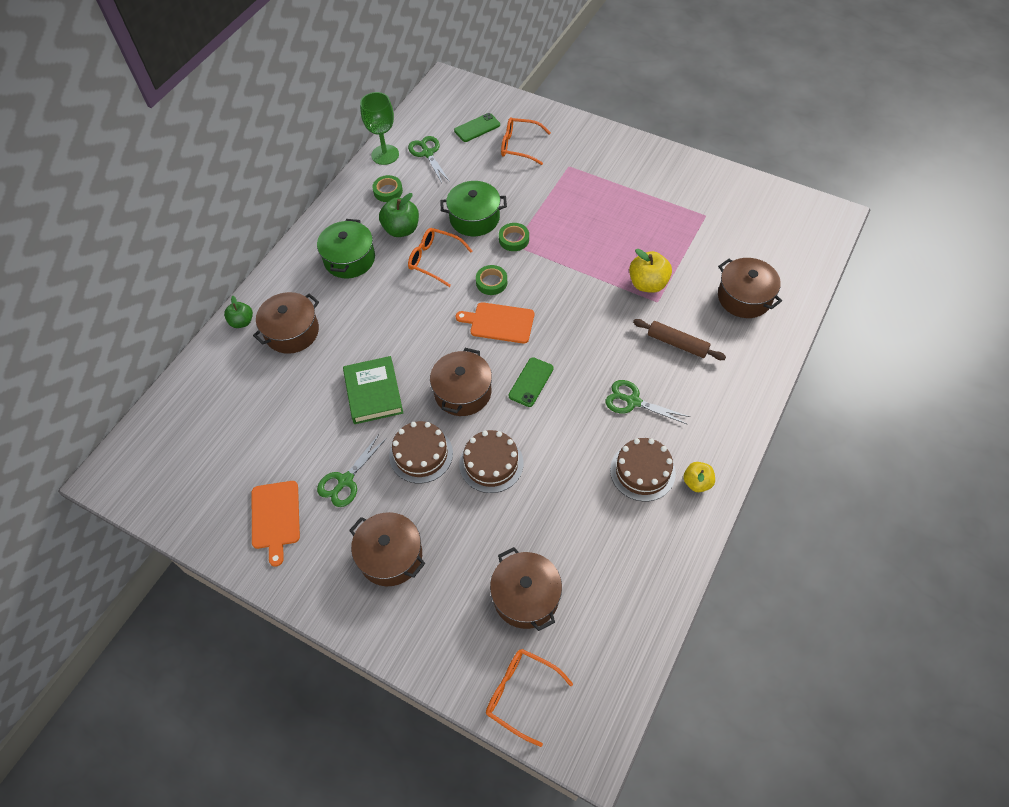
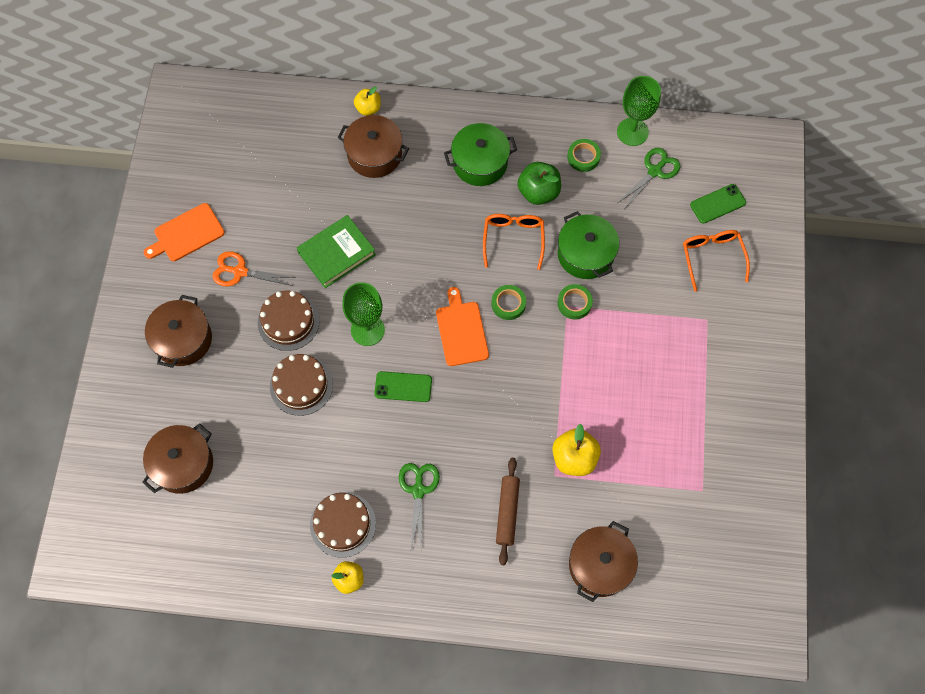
camera: 65 degrees right, 10 degrees up
green apple [224,296,253,328] -> yellow apple [354,87,381,116]
green scissors [317,434,387,507] -> orange scissors [212,251,296,286]
brown pot [430,348,492,416] -> green goblet [342,282,385,346]
green phone [454,113,500,142] -> green phone turned 60 degrees counterclockwise [690,184,746,224]
orange glasses [486,649,573,747] -> none

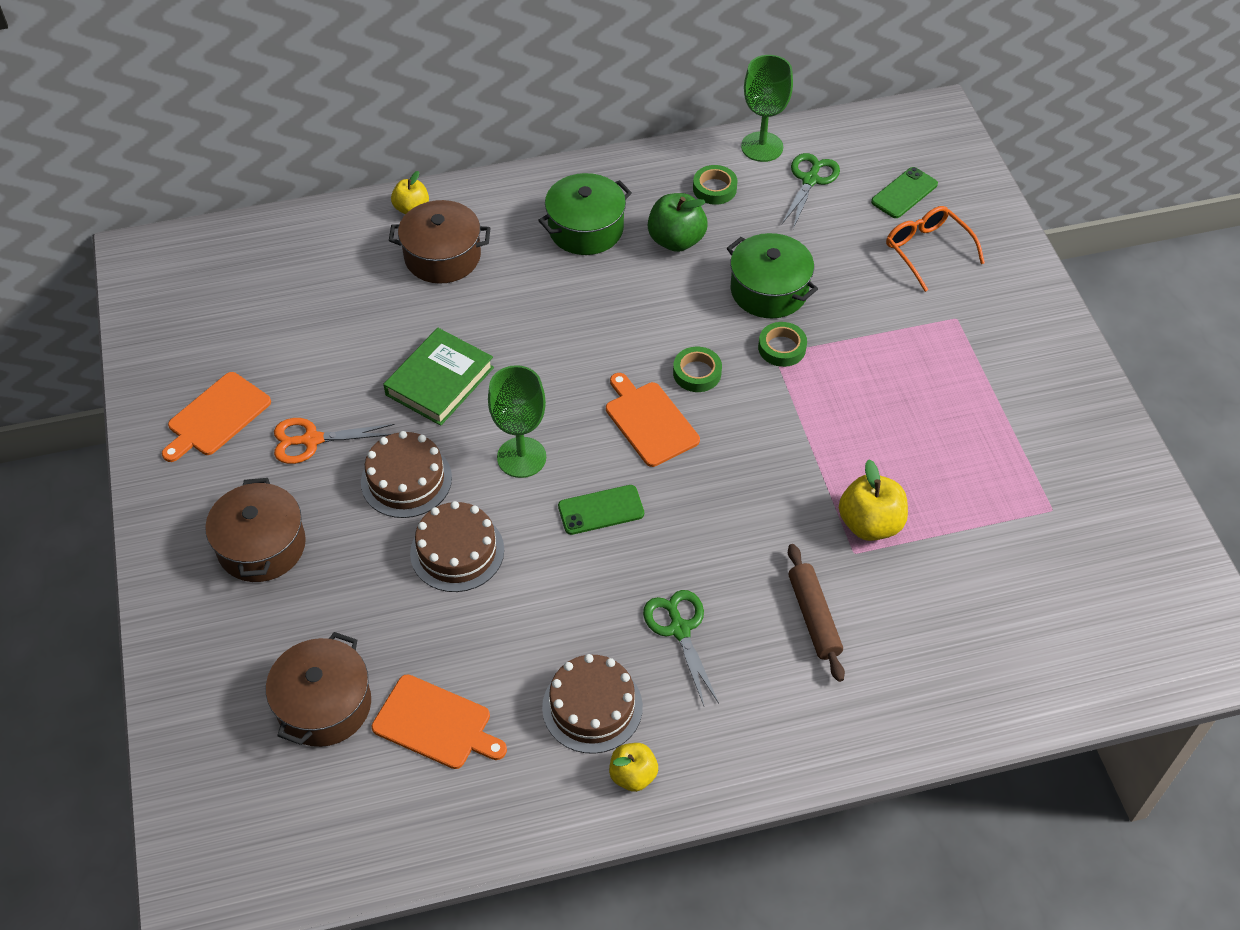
camera: 20 degrees left, 15 degrees down
orange glasses [483,214,545,270] -> none
brown pot [569,521,638,602] -> none
none -> orange cutting board [372,674,507,769]

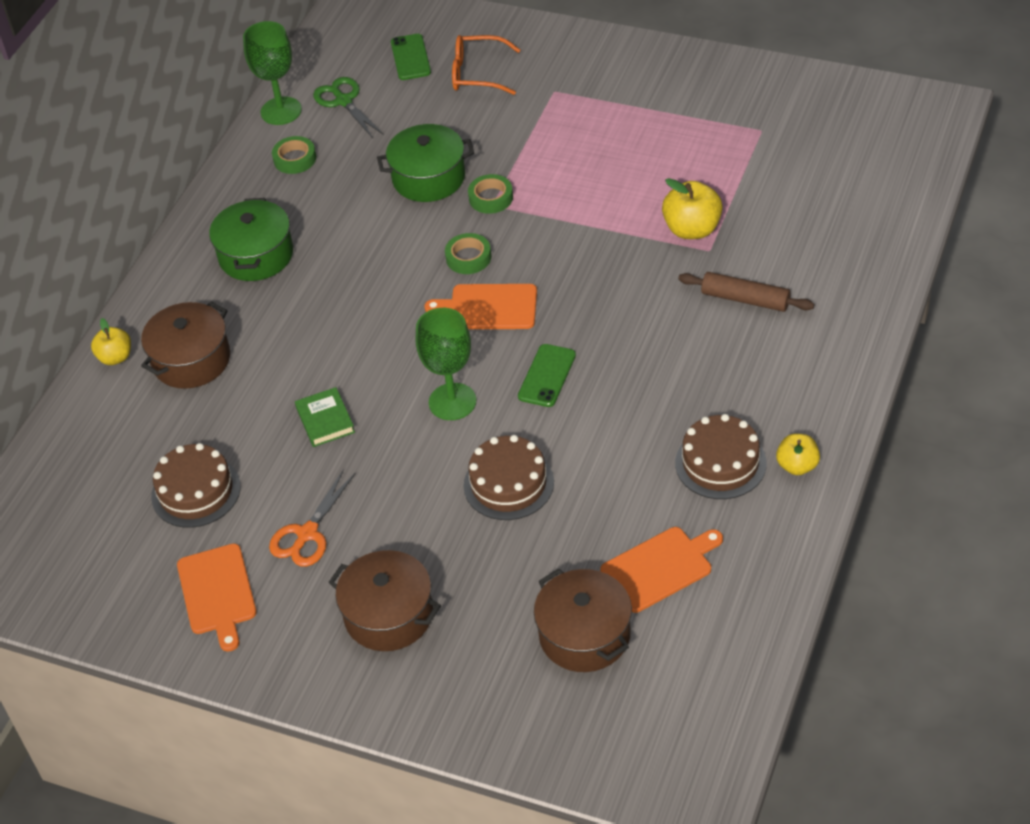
camera: 50 degrees left, 5 degrees down
brown cake [361,431,452,518] -> brown cake moved to [151,443,241,528]
green book [383,328,494,426] -> green book [295,387,355,447], size x0.63
green scissors [643,590,719,706] -> none
green apple [648,193,708,252] -> none

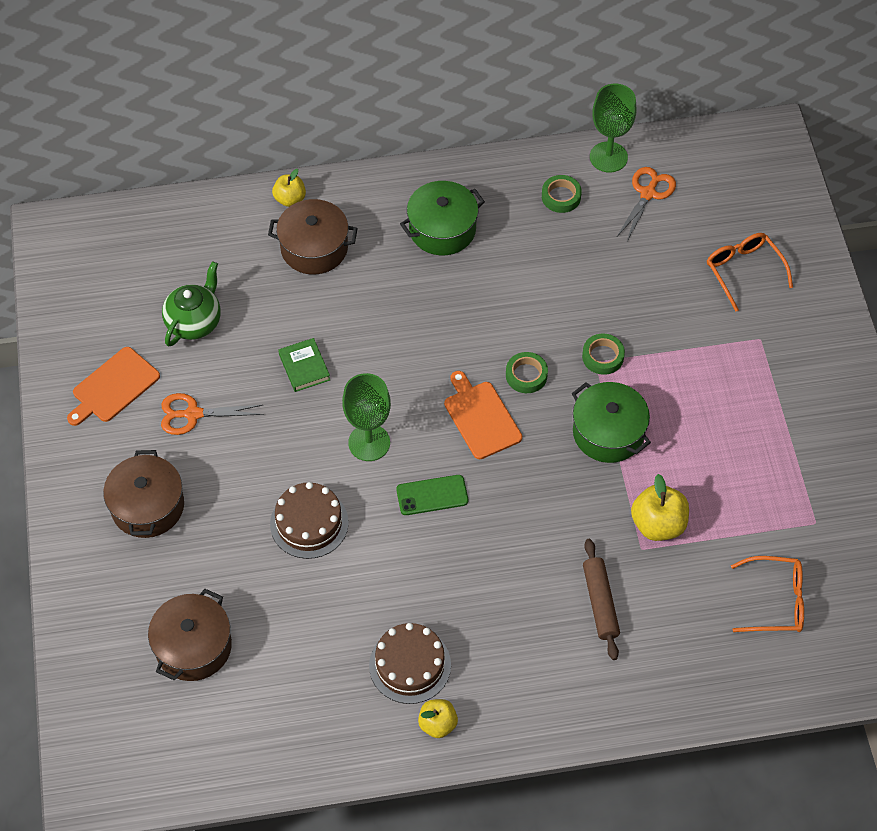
camera: 55 degrees right, 10 degrees up
brown cake [151,443,241,528] -> green teapot [162,261,221,347]
green book [295,387,355,447] -> green book turned 60 degrees counterclockwise [278,338,330,392]
green scissors [313,77,383,138] -> orange scissors [616,167,676,241]
green pot [377,124,474,202] -> green pot moved to [572,382,651,463]
green phone [391,34,431,80] -> none
orange cutting board [600,527,723,613] -> none
none -> orange glasses [731,556,804,632]

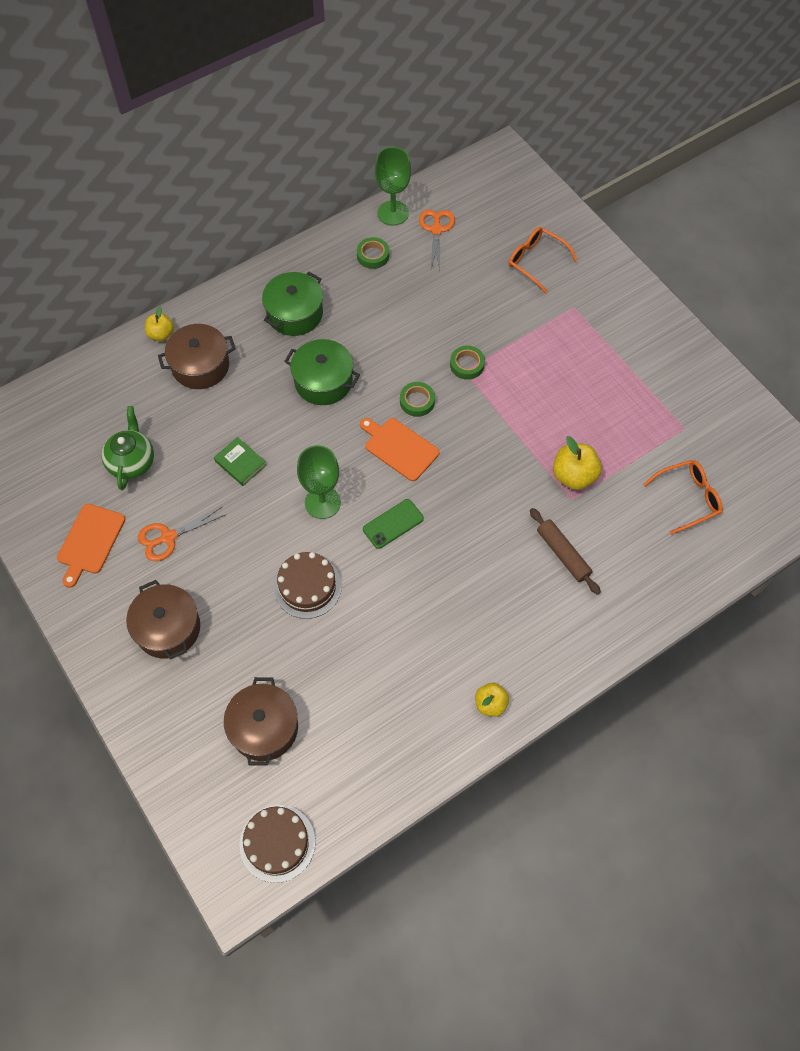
camera: 25 degrees left, 5 degrees up
brown cake [369,623,451,704] -> brown cake moved to [240,805,315,883]
green pot [572,382,651,463] -> green pot moved to [284,339,360,405]

